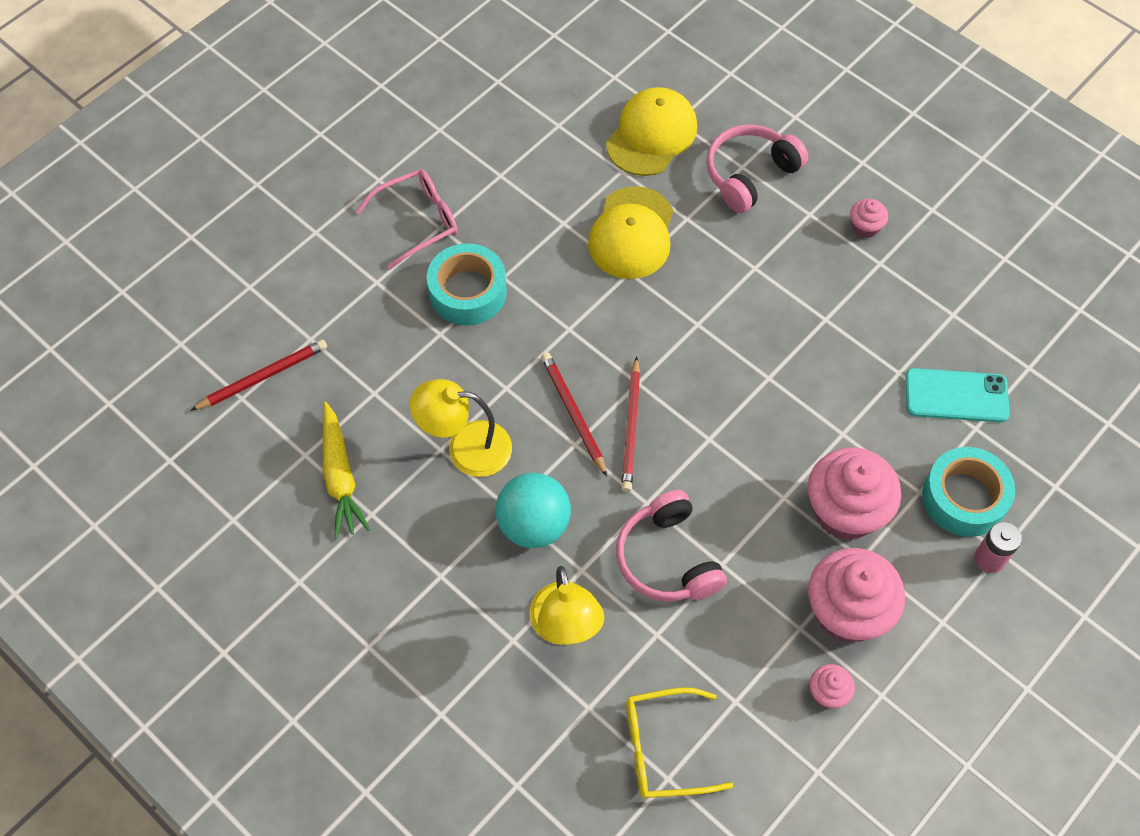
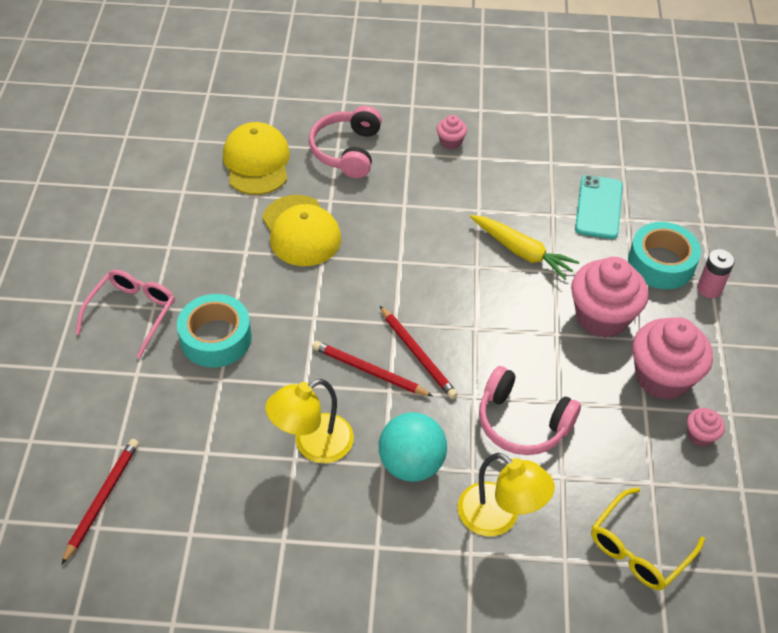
camera: 40 degrees left, 10 degrees down
yellow carrot [323,402,370,539] -> yellow carrot moved to [470,215,579,280]
turquoise phone [905,368,1010,423] -> turquoise phone turned 45 degrees counterclockwise [575,175,623,239]

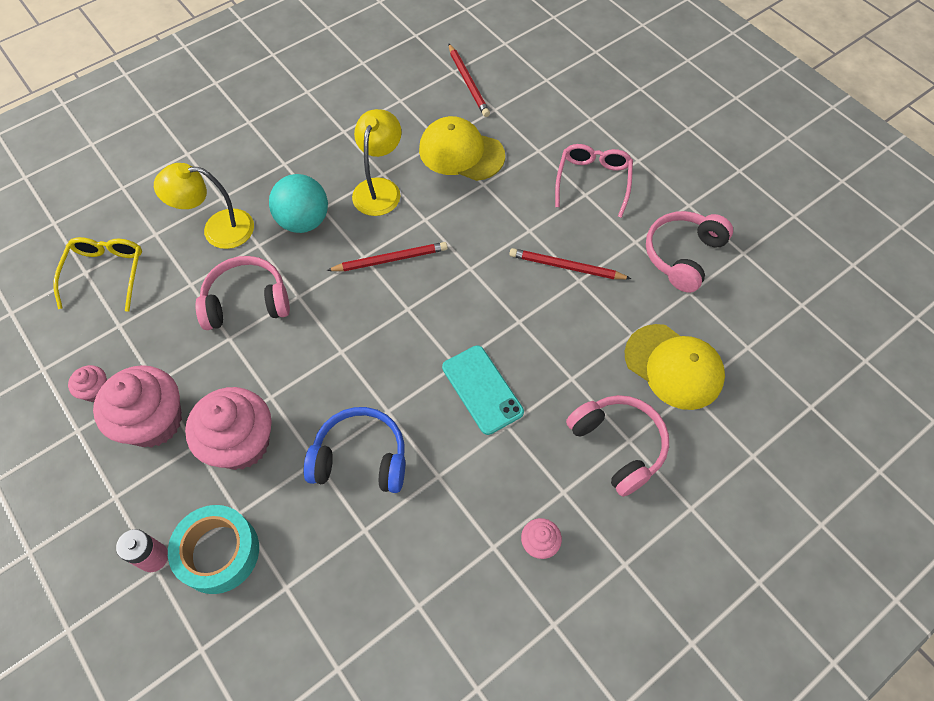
camera: 140 degrees right, 10 degrees up
pink glasses [75,270,175,358] -> pink glasses turned 150 degrees counterclockwise [555,144,633,218]
turquoise tape [177,294,252,367] -> none
yellow cap [262,195,341,266] -> yellow cap moved to [419,116,505,181]
red pencil [380,306,458,399] -> red pencil moved to [509,248,631,279]
yellow carrot [470,215,579,280] -> blue headphones [304,407,405,493]
turquoise phone [575,175,623,239] -> turquoise phone moved to [442,345,524,435]
none -> pink headphones [646,211,733,293]

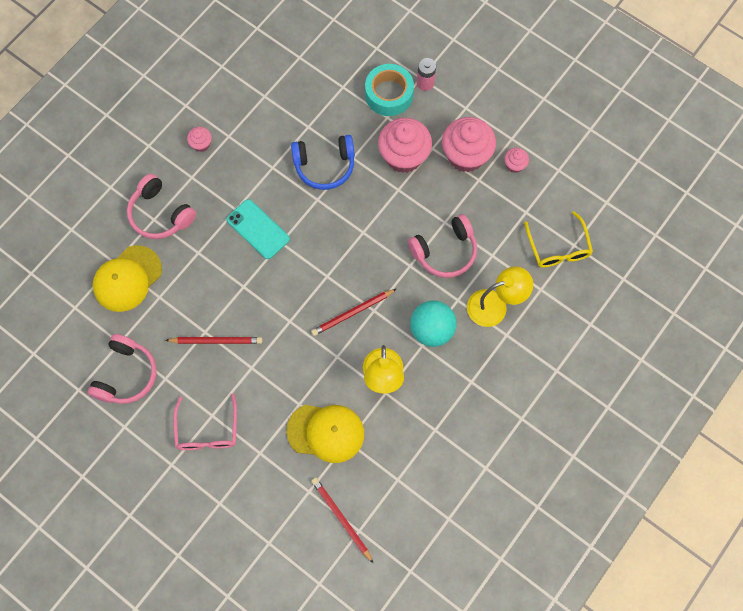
camera: 165 degrees right, 10 degrees up
yellow cap [624,324,725,410] -> yellow cap turned 75 degrees counterclockwise [93,245,162,312]

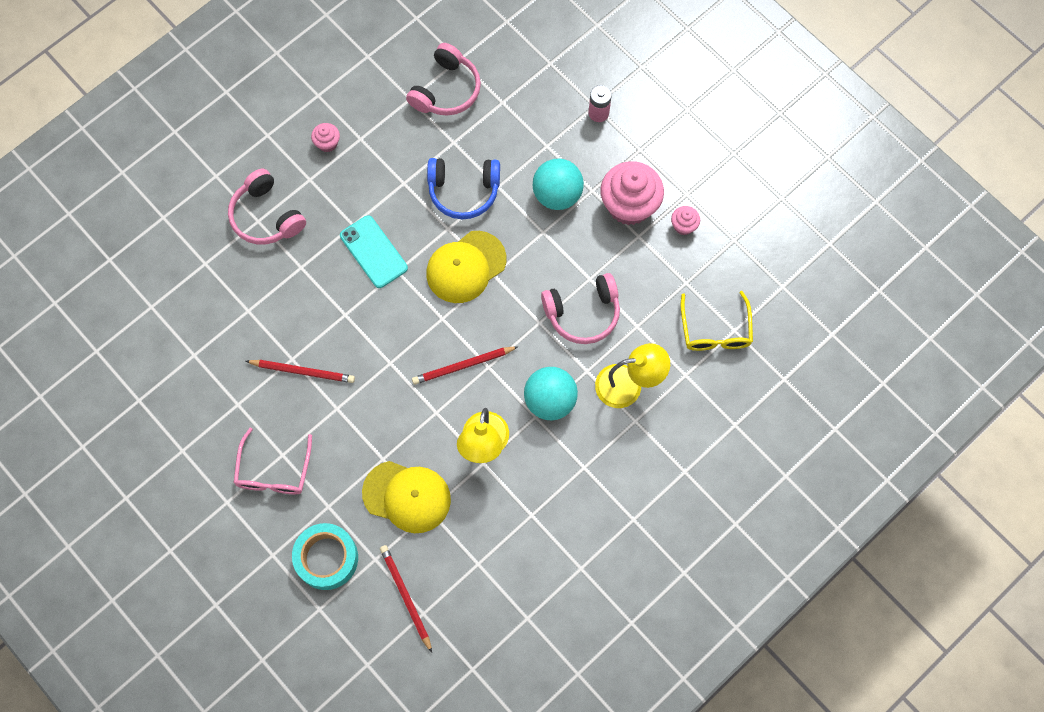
camera: 10 degrees right, 0 degrees up
pink headphones [88,334,157,404] -> pink headphones moved to [406,43,481,116]
yellow cap [93,245,162,312] -> yellow cap moved to [426,231,506,303]
turquoise tape [365,64,414,116] -> turquoise tape moved to [292,523,358,590]
pink cupcake [378,118,432,173] -> turquoise ball [533,159,584,210]

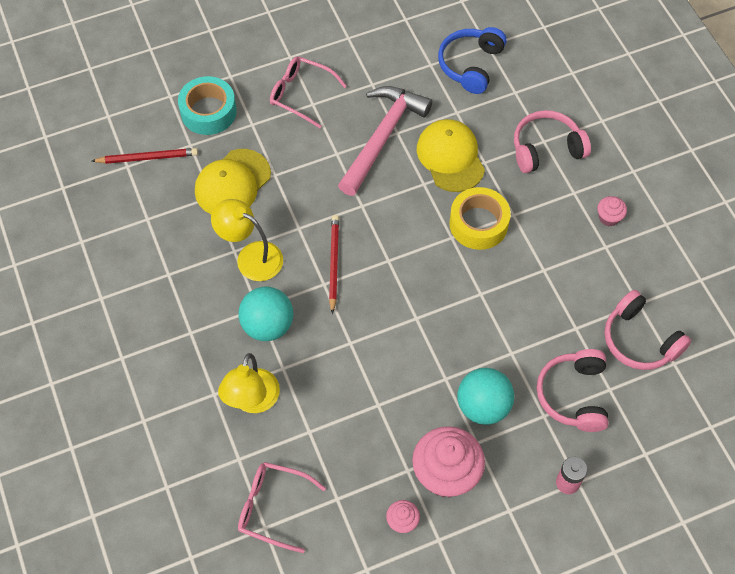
camera: 110 degrees right, 10 degrees down
red pencil [246,360,355,383] -> pink hammer [338,86,432,196]
turquoise phone [340,215,408,288] -> yellow tape [449,187,511,250]
yellow cap [426,231,506,303] -> yellow cap moved to [417,119,485,192]
blue headphones [427,158,500,219] -> blue headphones moved to [438,27,507,94]
pink headphones [541,273,620,344] -> pink headphones moved to [537,349,608,432]
yellow glasses [681,291,753,351] -> pink glasses [238,462,326,553]

